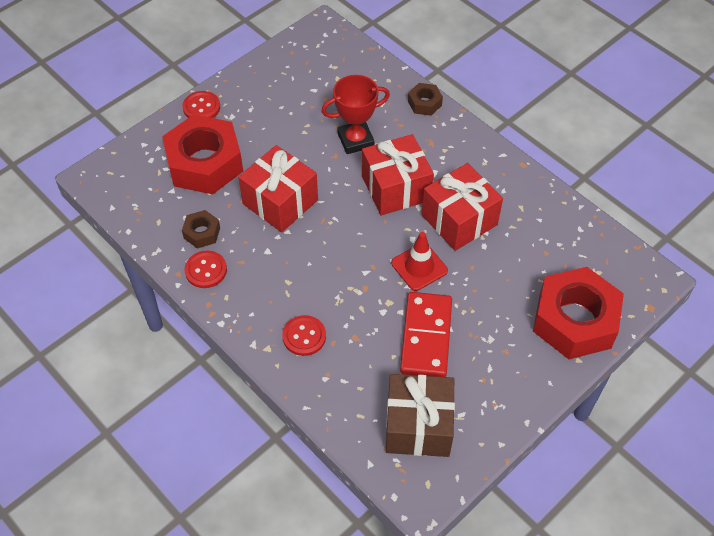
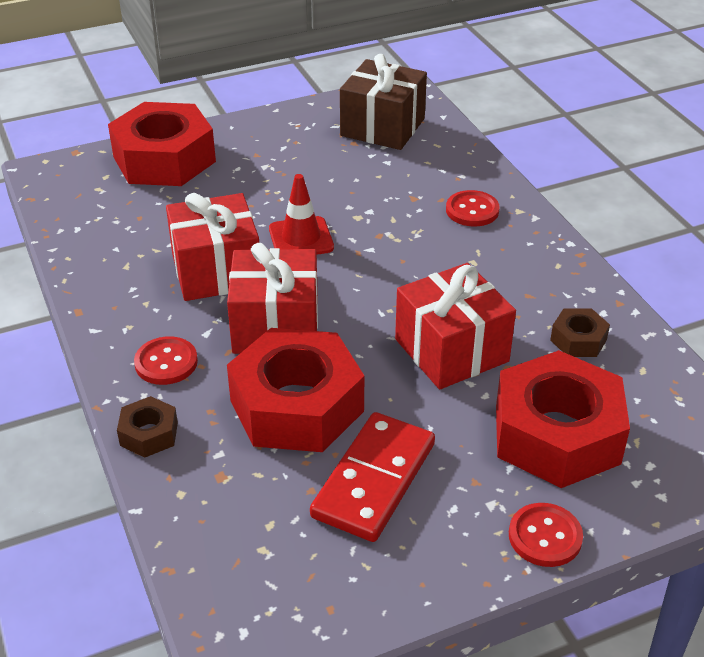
camera: 160 degrees left, 15 degrees down
red button [185,251,227,288] -> red button moved to [134,336,198,385]
red trophy [321,75,390,154] -> red nut [227,328,364,452]
red domino [400,292,452,377] -> red domino moved to [310,412,435,542]

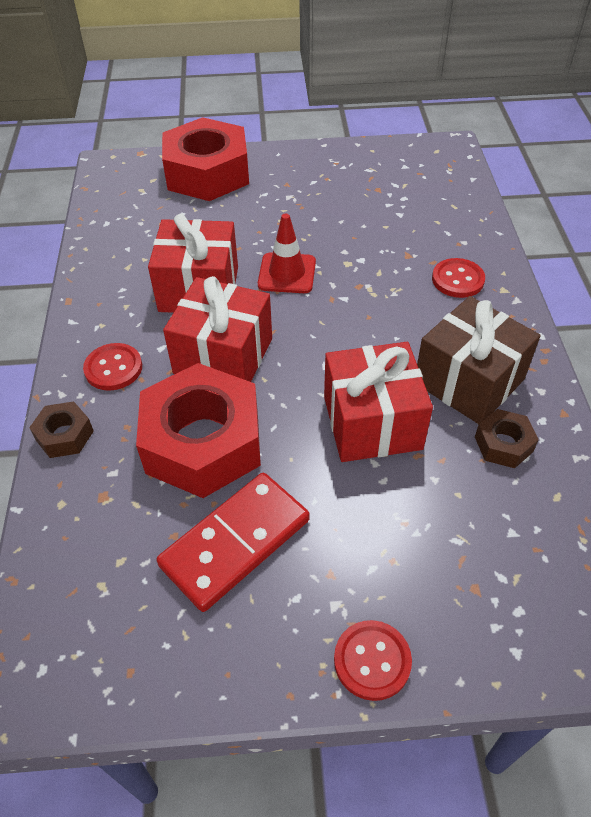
camera: 20 degrees right, 10 degrees up
brown gift [340,54,427,150] -> brown gift moved to [417,296,541,424]
red nut [496,350,630,488] -> none

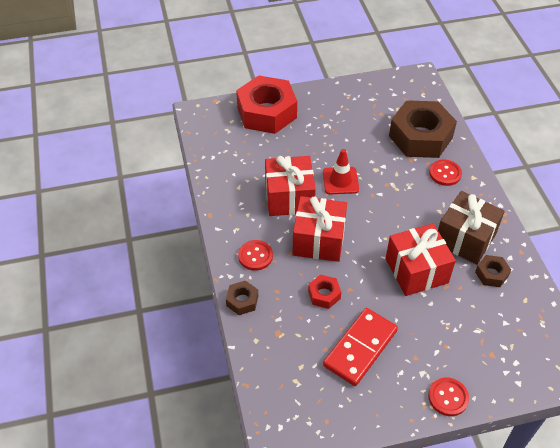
camera: 10 degrees left, 0 degrees up
red nut [136,363,261,498] -> red nut [308,275,341,309], size x0.45
none -> brown nut [389,100,457,158]

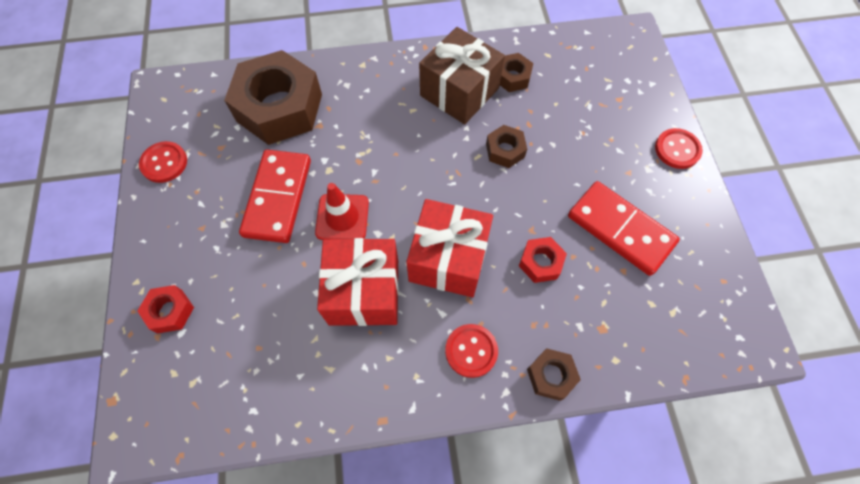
camera: 85 degrees left, 15 degrees up
red nut [236,75,297,134] -> red nut [137,285,194,333], size x0.45
red gift [386,223,456,296] -> brown nut [486,125,527,168]
red button [429,160,462,186] -> red button moved to [139,141,187,183]
none -> red domino [239,150,311,243]

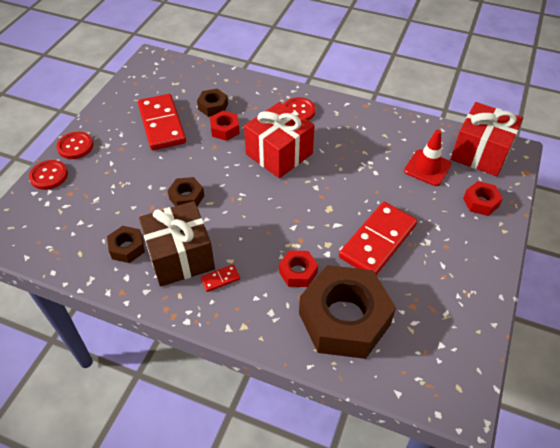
camera: 150 degrees left, 15 degrees down
red button [139,141,187,183] -> red button moved to [29,160,68,190]
red traffic cone [315,183,369,240] -> red traffic cone moved to [404,130,452,186]
red gift [317,238,399,326] -> red gift moved to [451,102,523,177]
brown nut [527,348,581,401] -> brown nut moved to [197,89,228,117]
none -> red domino [201,264,240,292]
none -> red nut [279,250,318,287]

